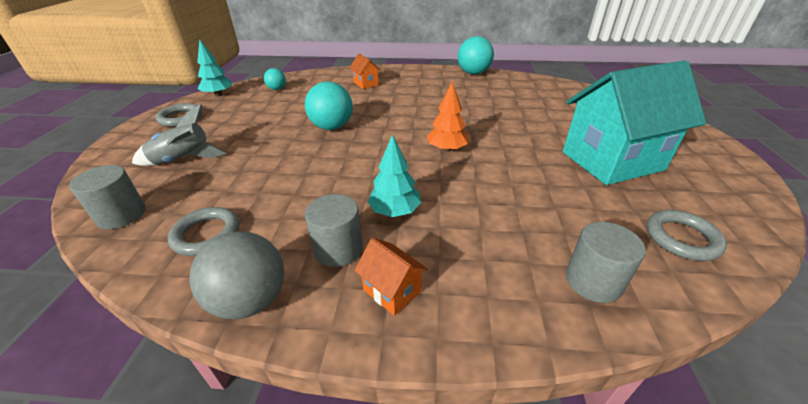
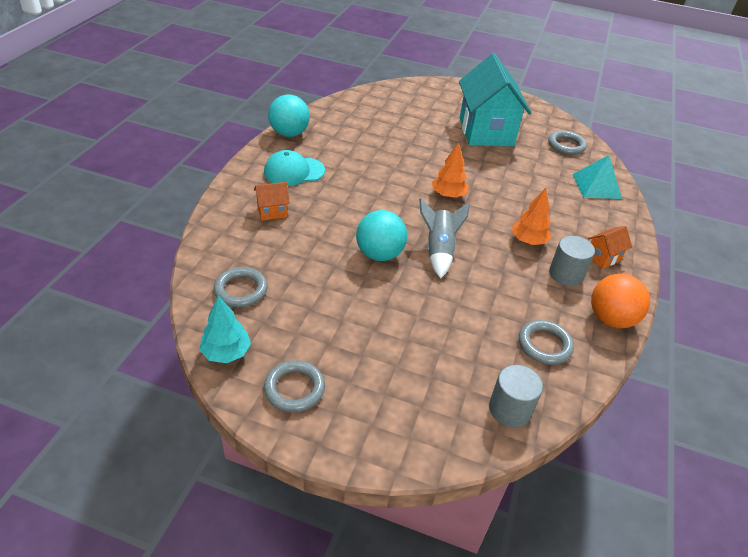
camera: 80 degrees left, 5 degrees up
grey rocket [132,104,227,166] -> grey rocket moved to [419,198,470,278]
grey ball [190,231,284,319] -> orange ball [591,274,650,328]
turquoise ball [264,68,286,90] -> grey ring [214,267,268,308]
turquoise tree [367,134,421,217] -> orange tree [512,188,552,245]
grey cylinder [566,222,646,303] -> turquoise pyramid [572,155,622,199]
none -> turquoise cap [264,150,325,186]

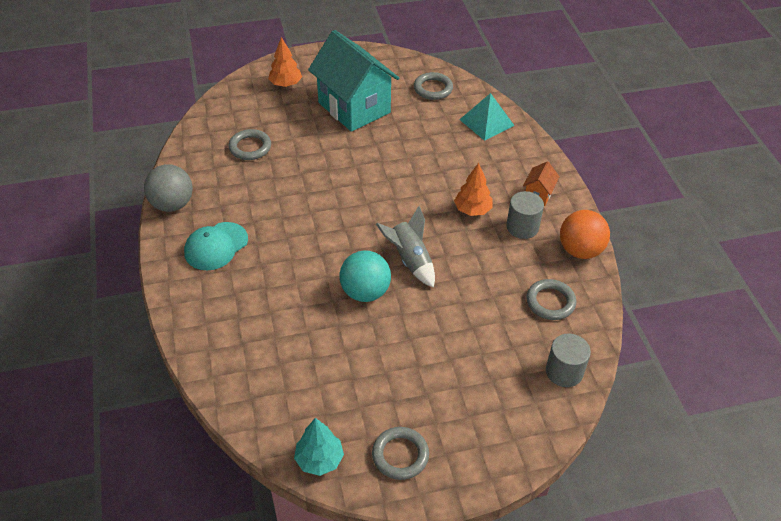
camera: 30 degrees left, 5 degrees up
grey ring [214,267,268,308] -> grey ring moved to [229,129,271,160]
orange house [254,182,290,221] -> none
turquoise ball [268,94,310,137] -> grey ball [144,164,193,212]
orange tree [432,142,469,198] -> orange tree moved to [268,37,302,87]

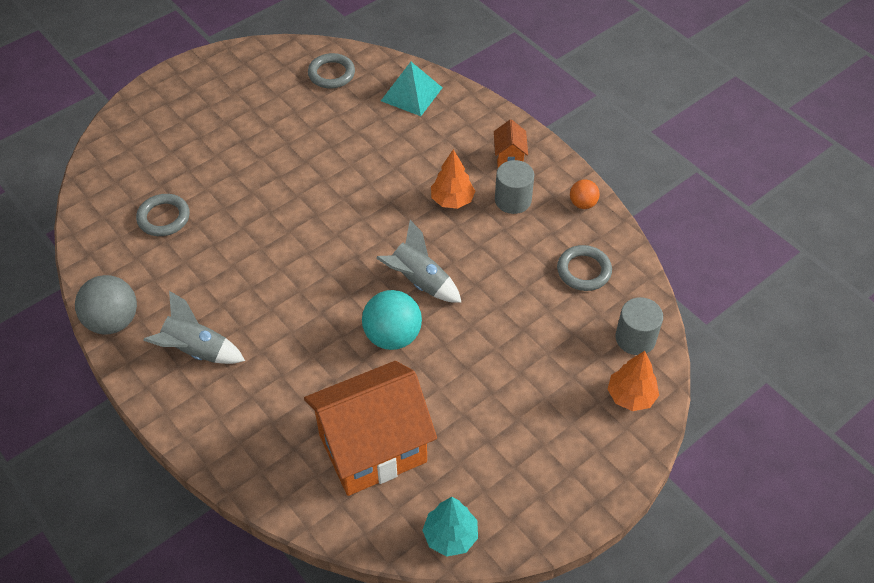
camera: 25 degrees left, 5 degrees up
turquoise cap [184,222,248,270] -> grey rocket [143,291,245,364]
orange tree [268,37,302,87] -> orange tree moved to [607,351,659,411]
turquoise house [308,30,399,132] -> none
grey ring [372,427,429,480] -> none
orange ball [560,210,610,259] -> orange ball [570,179,600,209], size x0.55
none -> orange house [304,361,437,496]

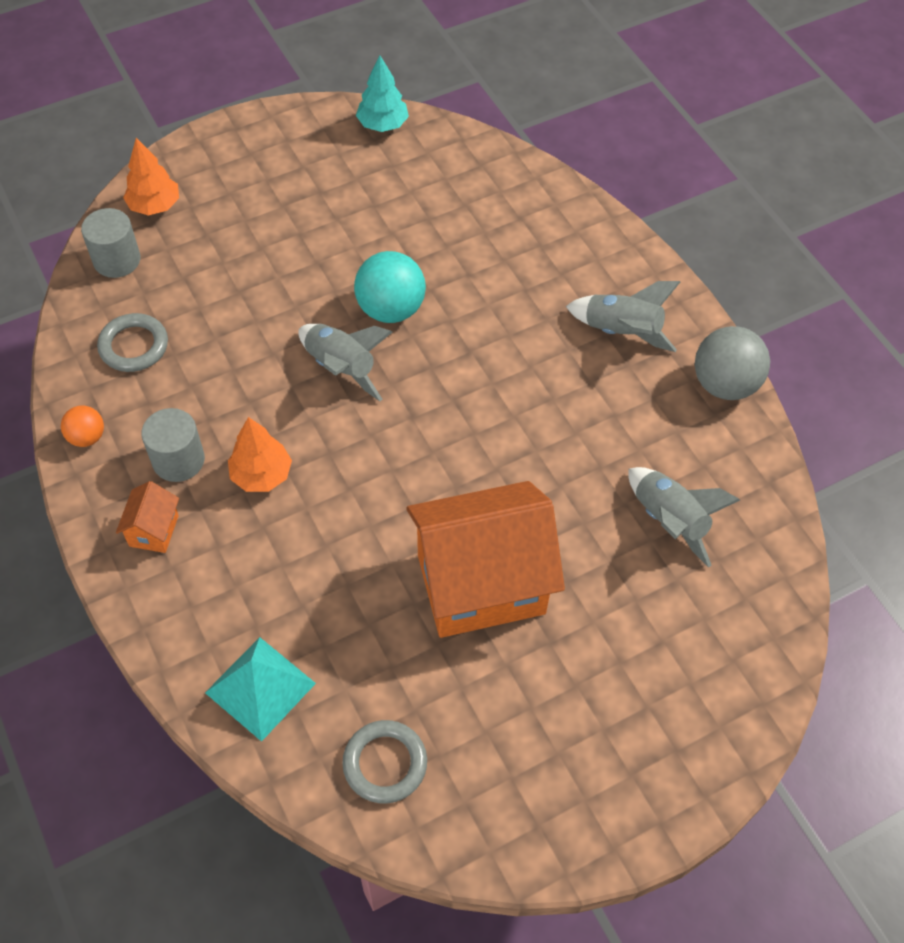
camera: 170 degrees left, 5 degrees up
grey ring [136,194,190,236] -> grey rocket [628,467,740,567]
orange house [304,361,437,496] -> orange house moved to [406,481,565,638]

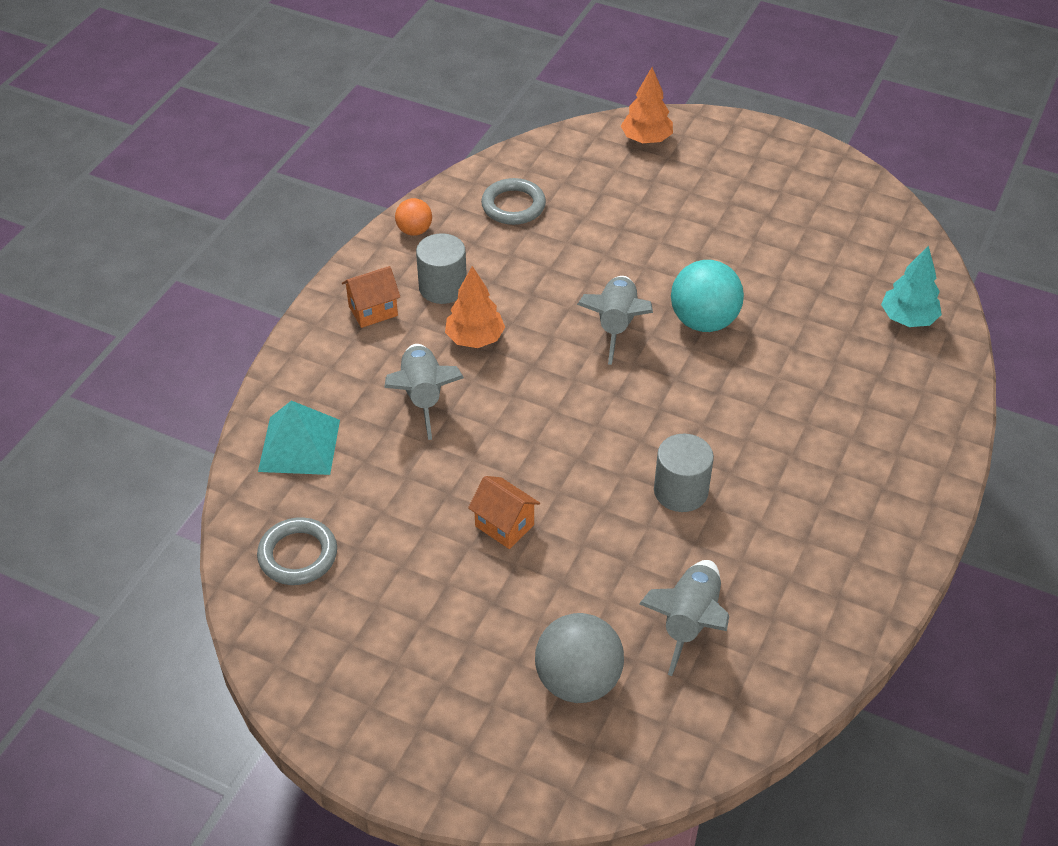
camera: 55 degrees right, 10 degrees down
grey cylinder [81,208,141,278] -> grey cylinder moved to [654,434,714,512]
turquoise tree [356,55,409,132] -> turquoise tree moved to [881,245,942,327]
orange house [406,481,565,638] -> orange house [468,476,540,549], size x0.41
grey rocket [566,281,680,352] -> grey rocket moved to [384,344,464,440]
grey ball [695,326,770,400] -> grey ball moved to [535,613,624,703]

